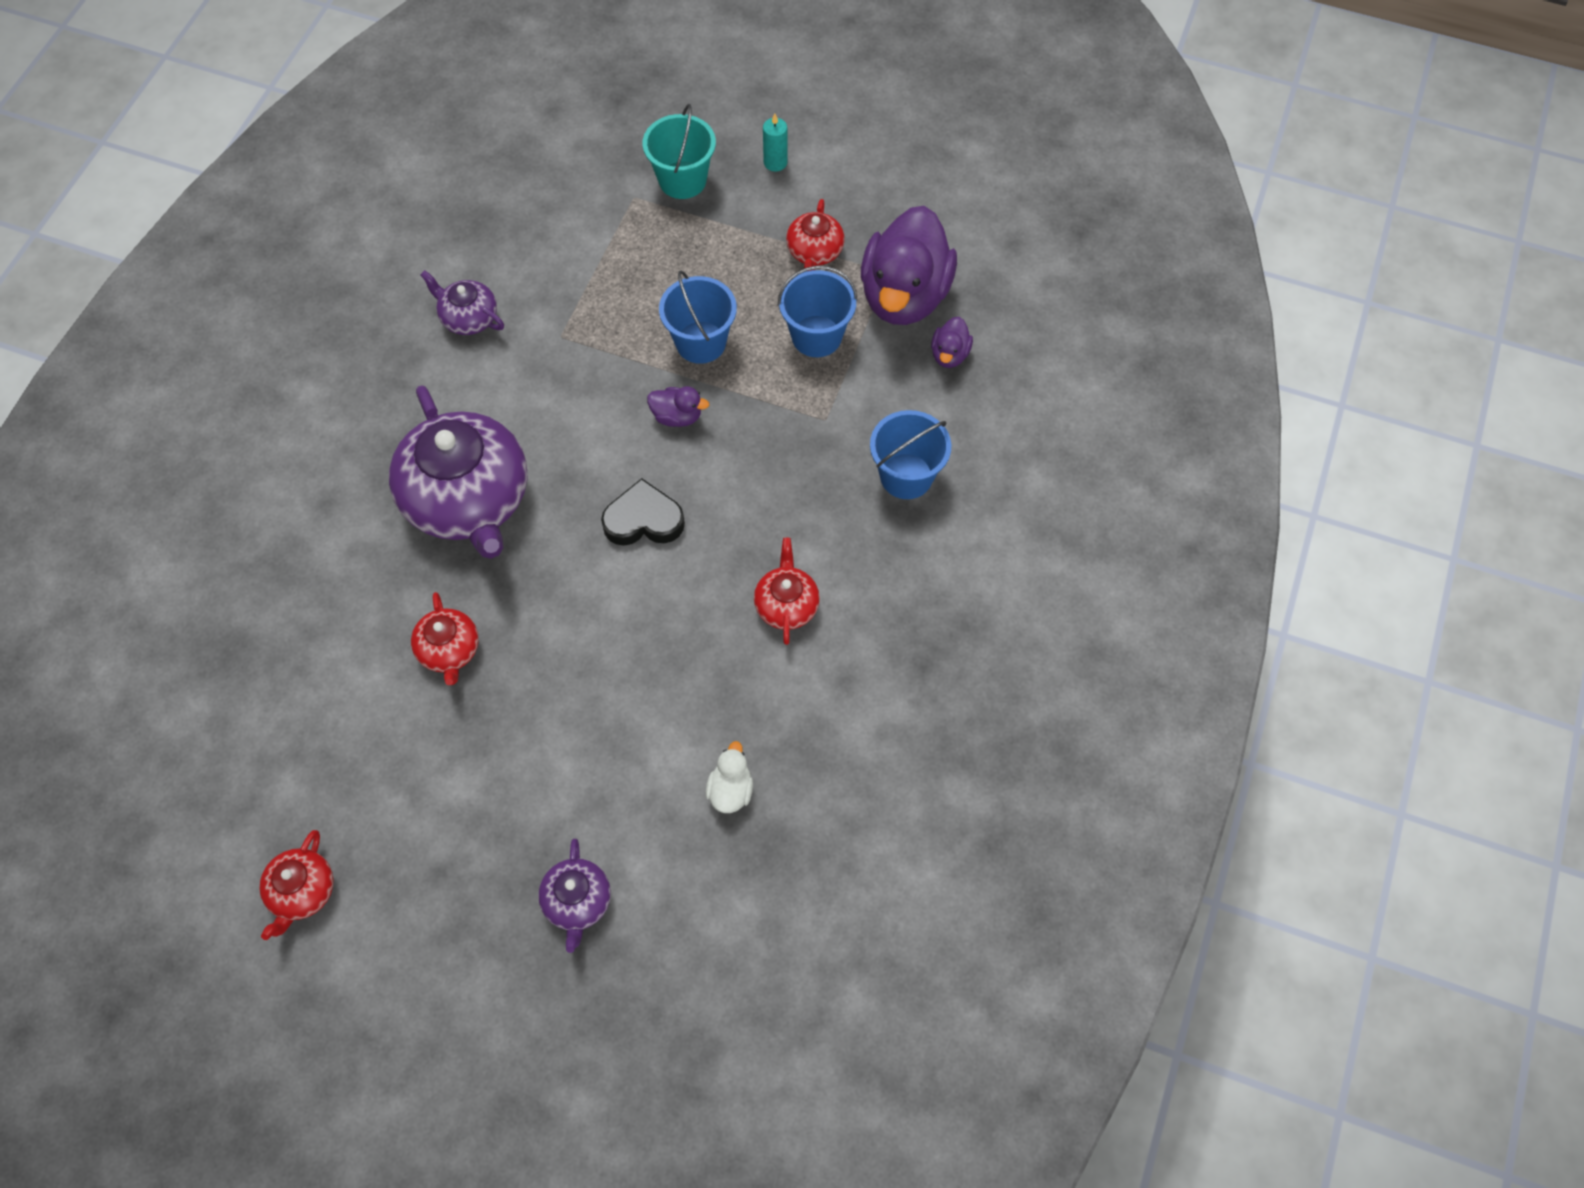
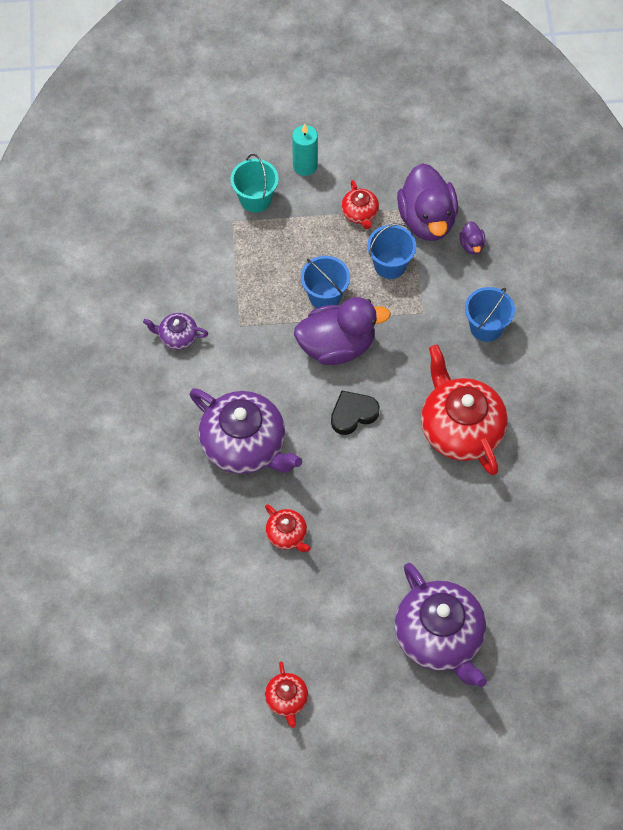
camera: 25 degrees left, 0 degrees up
purple teapot [538,839,611,953] -> purple teapot [394,563,487,687], size x2.12
purple duck [647,386,709,427] -> purple duck [294,297,391,365], size x2.34
white duck [706,741,753,813] -> none
red teapot [754,538,820,645] -> red teapot [421,344,508,475], size x2.12
turquoise candle [763,114,788,172] -> turquoise candle [292,124,318,176], size x1.57

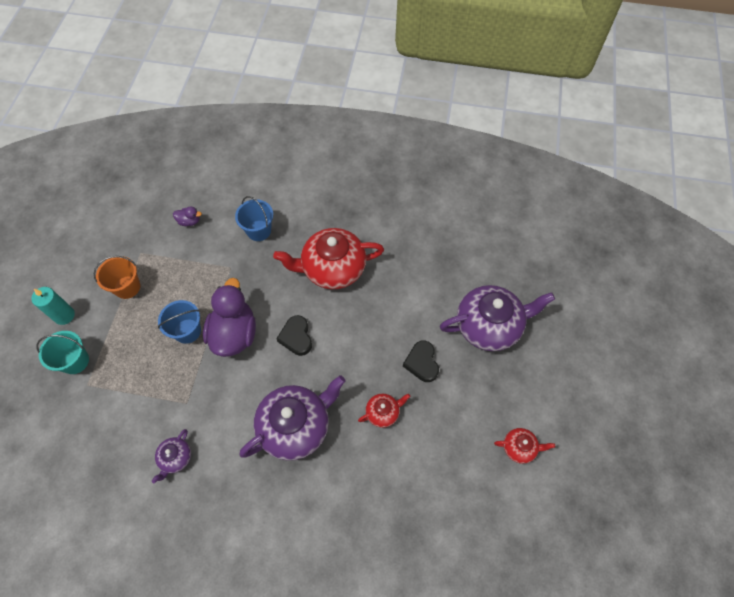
camera: 75 degrees left, 0 degrees up
red teapot [341,180,379,229] -> orange bucket [94,256,140,299]
blue bucket [367,223,416,279] -> none
purple duck [397,163,458,241] -> none
none -> black heart [403,341,439,382]

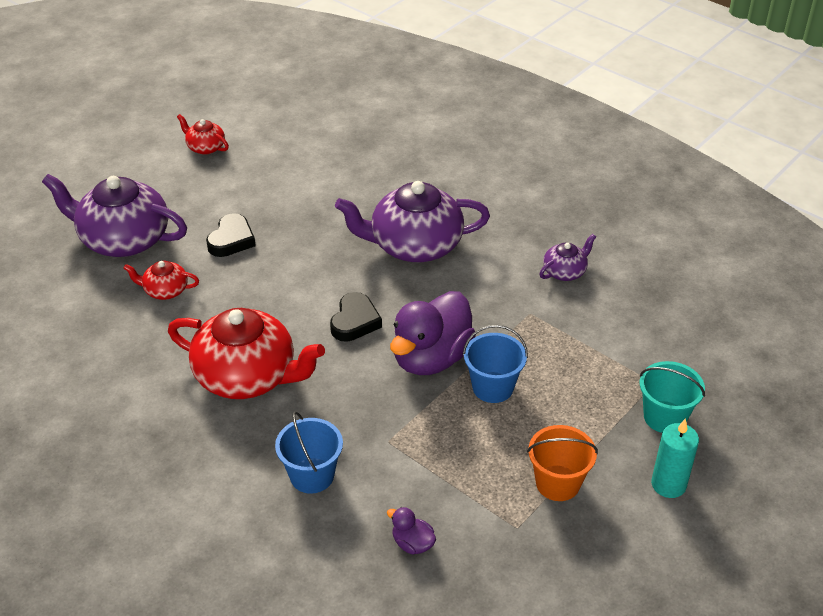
camera: 150 degrees left, 20 degrees down
red teapot [358,394,410,428] -> red teapot moved to [123,261,199,300]

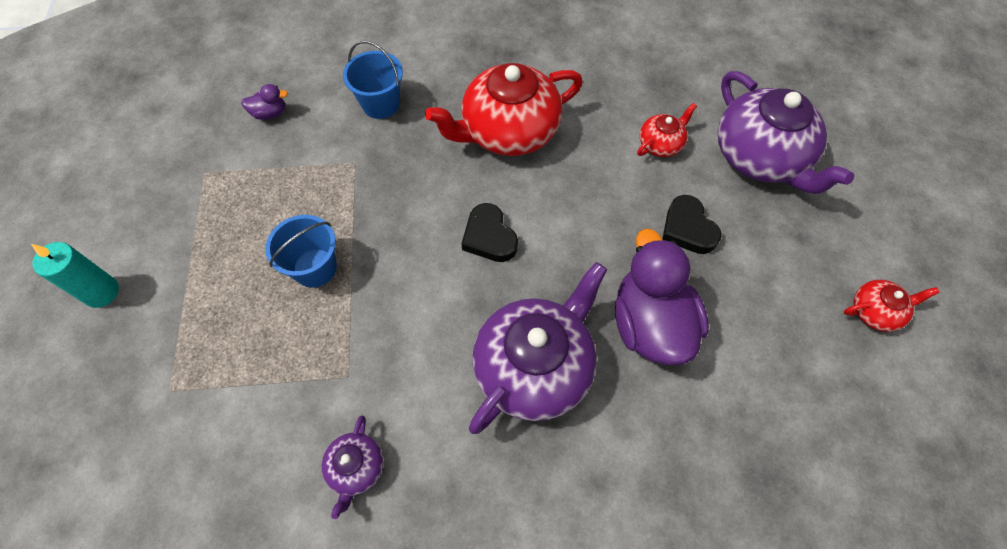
camera: 135 degrees right, 20 degrees up
purple teapot [42,174,187,257] -> purple teapot turned 90 degrees clockwise [718,71,854,194]
purple duck [390,291,476,375] -> purple duck moved to [615,229,709,365]
orange bucket [527,425,598,501] -> none
turquoise bucket [639,361,705,433] -> none

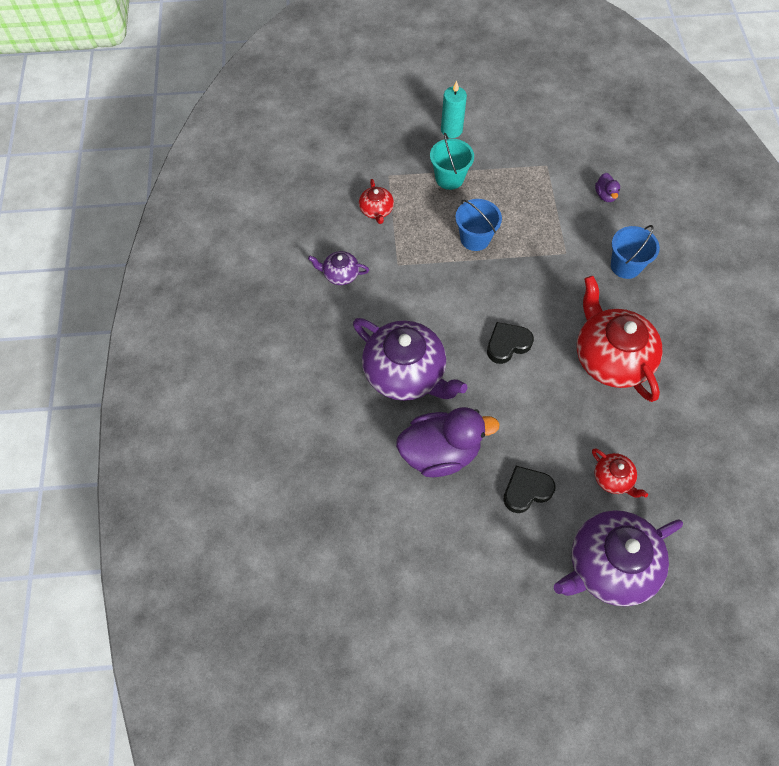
camera: 90 degrees right, 0 degrees up
red teapot [844,280,940,332] -> red teapot moved to [359,179,394,224]
none -> turquoise bucket [430,133,474,190]

